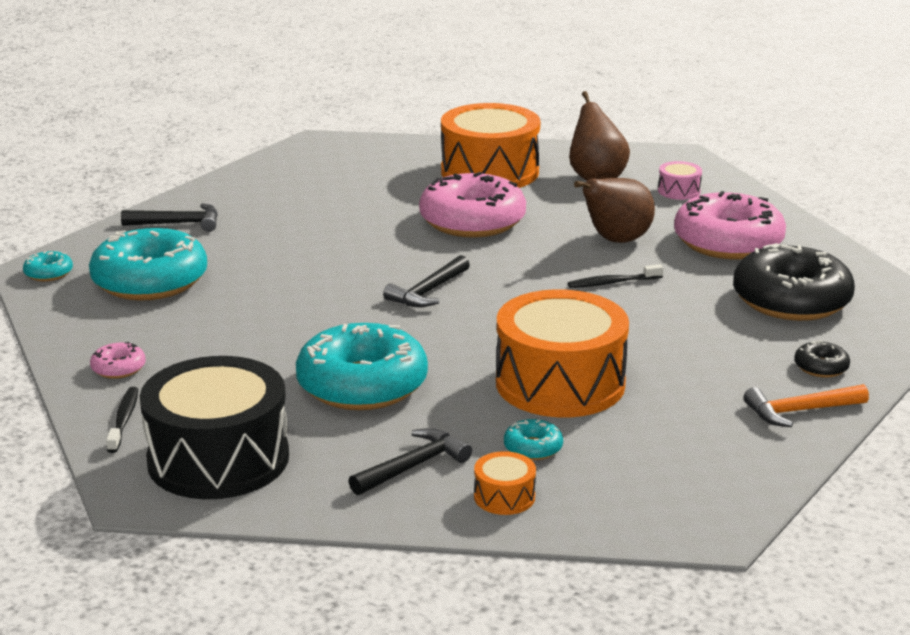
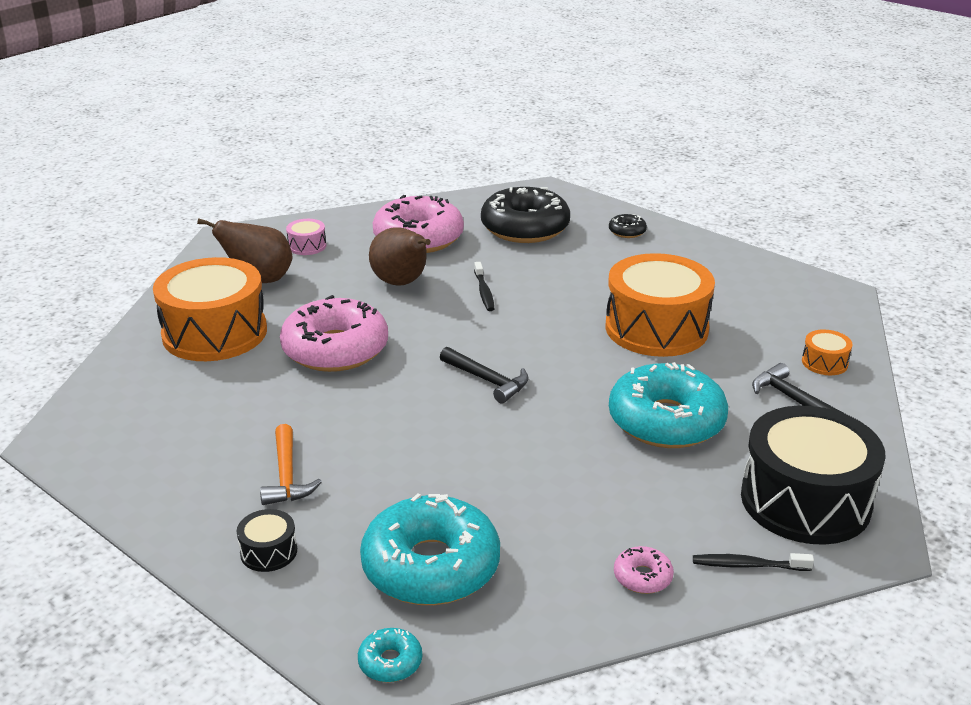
camera: 85 degrees left, 5 degrees up
black hammer [121,203,218,232] -> black drum [237,509,297,572]
turquoise donut [504,419,563,460] -> none
orange hammer [744,384,869,427] -> orange hammer moved to [260,424,322,505]

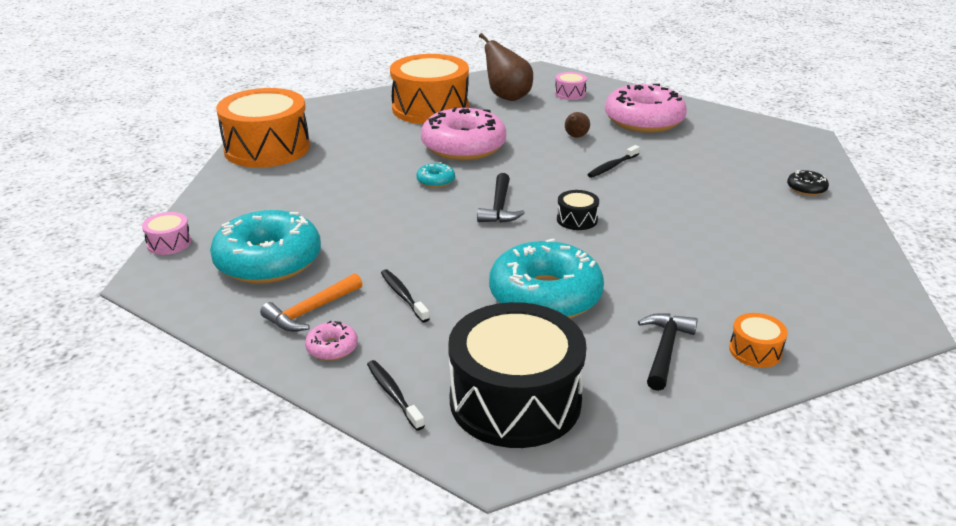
camera: 55 degrees right, 0 degrees up
black drum [237,509,297,572] -> black drum moved to [557,190,599,230]
orange hammer [260,424,322,505] -> orange hammer moved to [260,273,362,332]
turquoise donut [358,628,422,682] -> turquoise donut moved to [417,162,455,188]
brown pear [369,227,431,286] -> brown pear [565,112,590,137], size x0.51
black donut [481,187,570,243] -> none
orange drum [605,253,715,357] -> orange drum moved to [216,88,310,168]
none -> pink drum [142,212,191,255]
none -> black toothbrush [381,269,429,323]

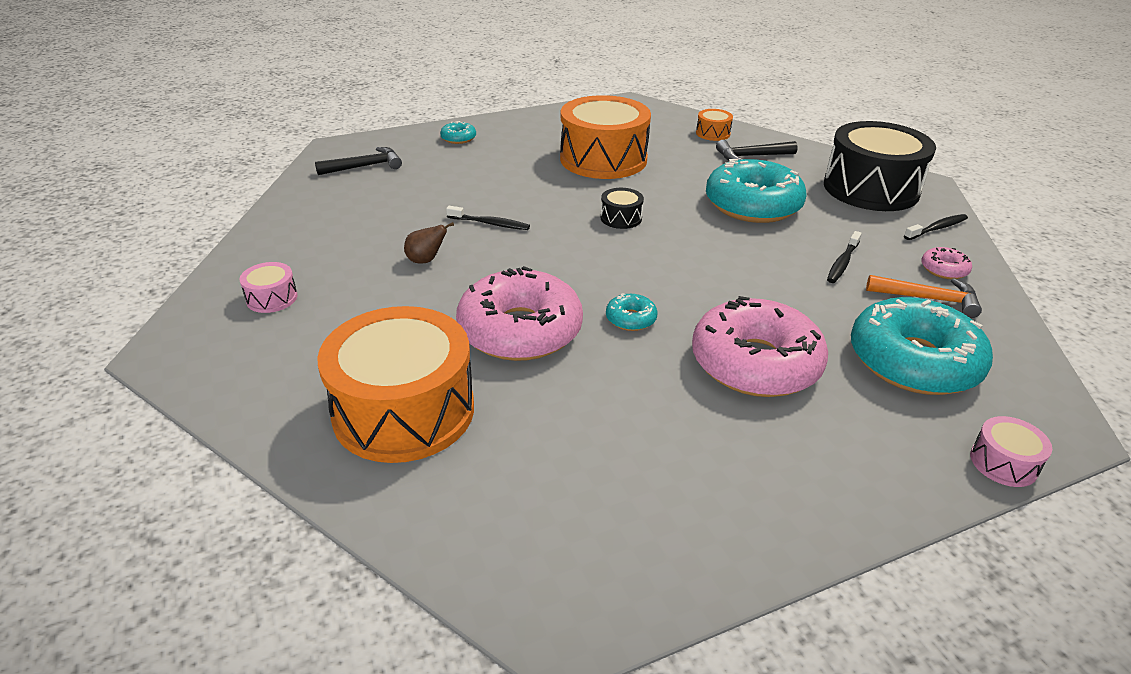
camera: 120 degrees left, 5 degrees up
orange drum [216,88,310,168] -> orange drum moved to [560,95,651,179]
black toothbrush [367,360,425,431] -> black toothbrush turned 150 degrees counterclockwise [904,214,968,240]
black hammer [477,173,525,223] -> black hammer moved to [315,147,402,175]
brown pear [479,33,533,101] -> none
pink donut [605,84,687,133] -> pink donut moved to [692,296,828,397]
black donut [787,170,829,196] -> turquoise donut [440,121,476,144]

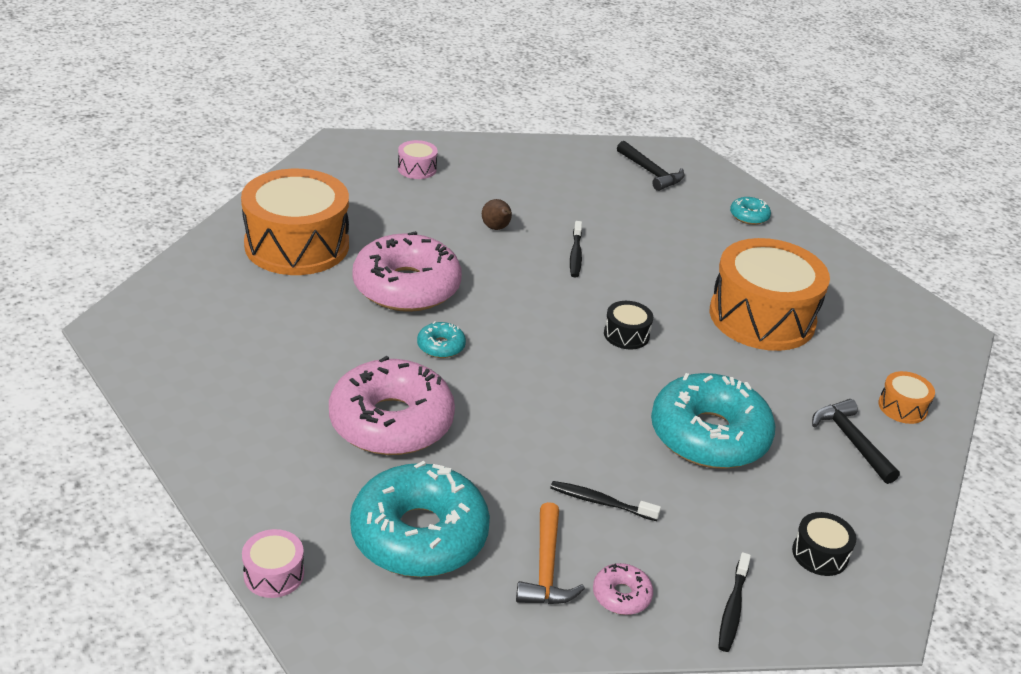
camera: 75 degrees right, 0 degrees up
black drum [824,121,936,211] -> black drum [792,512,856,576], size x0.42
black toothbrush [904,214,968,240] -> black toothbrush turned 60 degrees clockwise [718,552,751,652]

